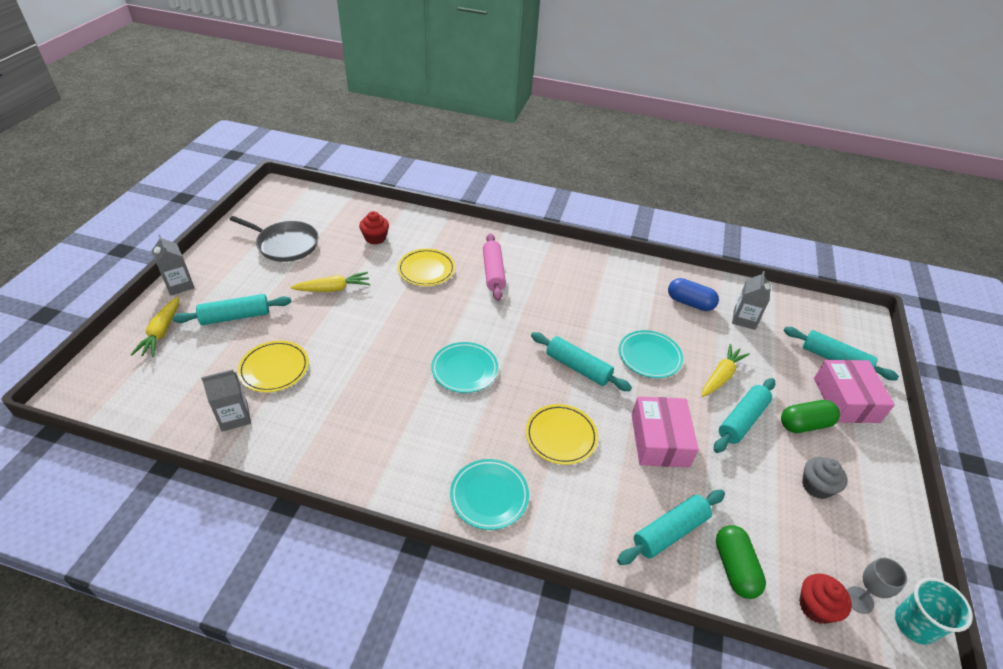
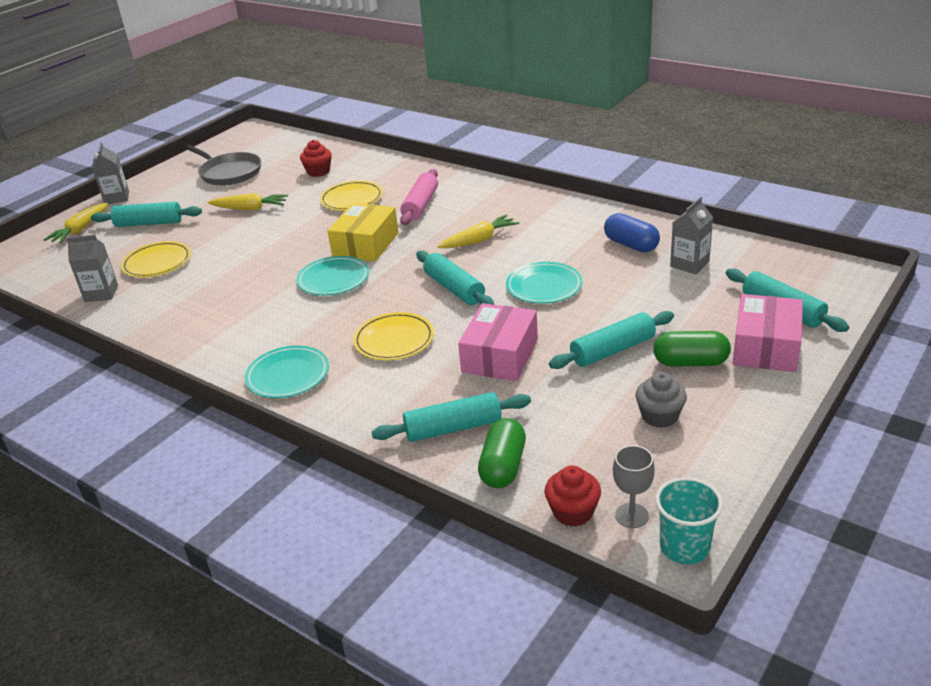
camera: 25 degrees right, 10 degrees down
yellow carrot [702,344,750,397] -> yellow carrot moved to [437,214,520,248]
none -> yellow box [327,203,399,262]

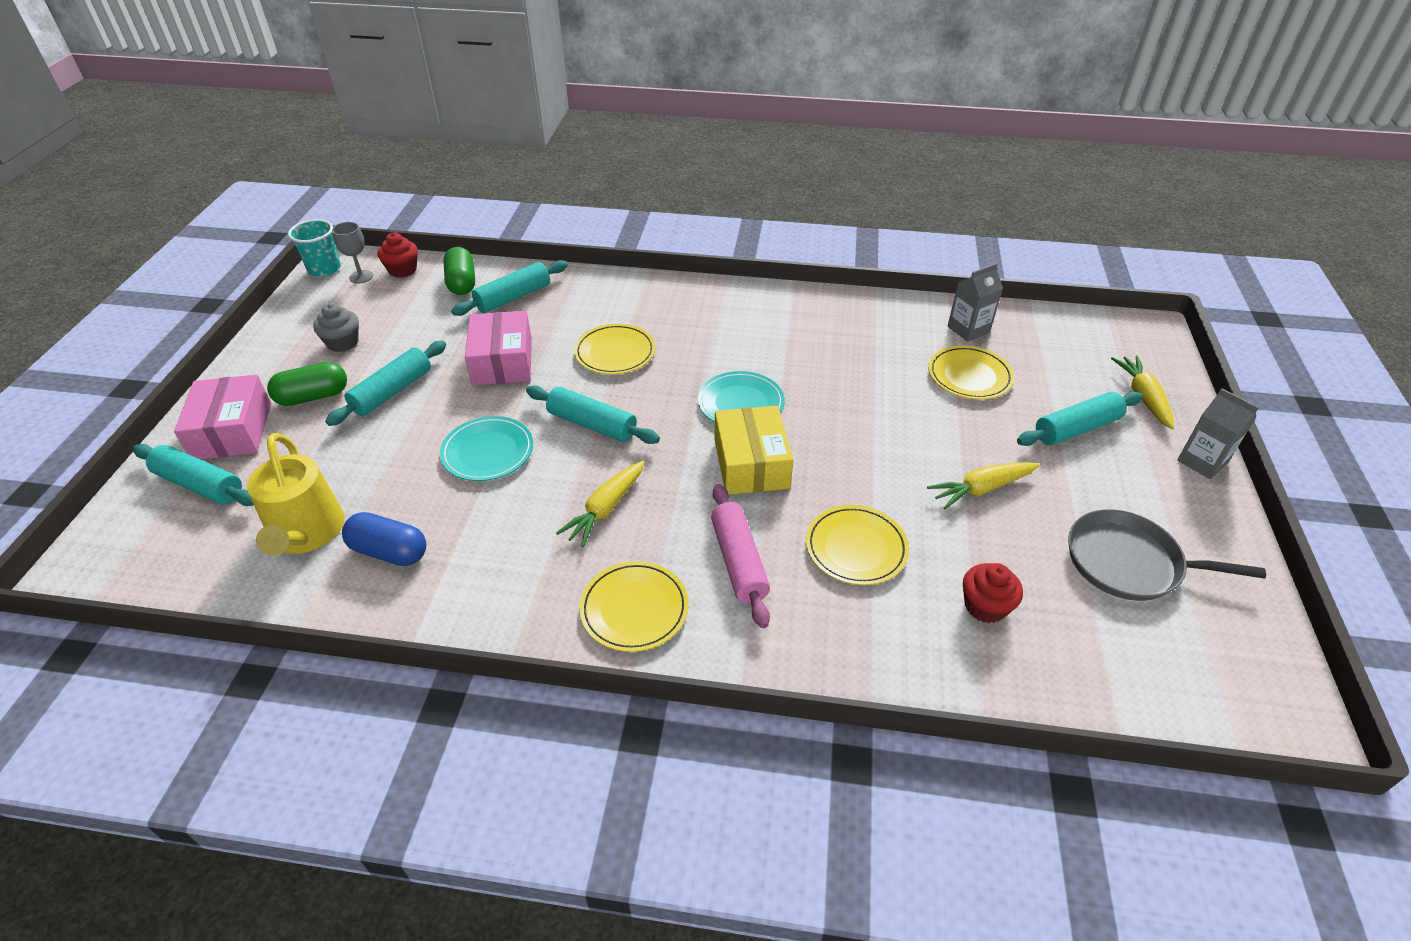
camera: 150 degrees right, 10 degrees up
turquoise plate [244,346,329,398] -> none
grey carton [670,197,713,274] -> yellow watering can [247,433,345,556]
none -> yellow plate [579,561,689,652]

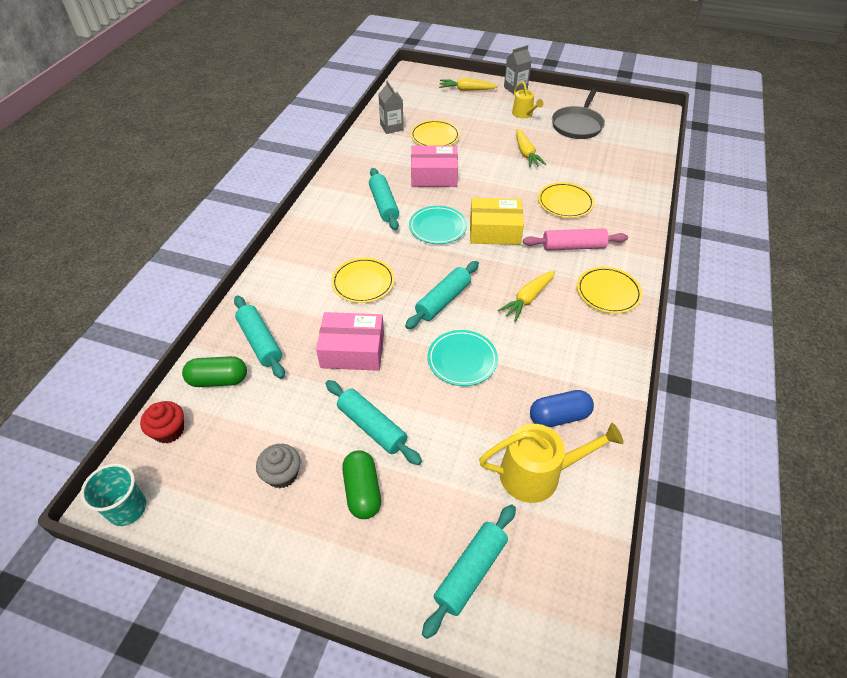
camera: 80 degrees left, 5 degrees up
pink box [174,375,271,459] -> pink box moved to [411,145,458,187]
grey goblet [332,222,373,283] -> none
blue capsule [342,512,426,566] -> blue capsule turned 45 degrees clockwise [530,390,594,427]
yellow carrot [556,461,645,547] -> yellow carrot turned 90 degrees clockwise [498,271,555,322]
red cupcake [963,563,1023,623] -> none
turquoise rolling pin [1017,392,1143,446] -> turquoise rolling pin moved to [369,168,399,230]
none -> yellow watering can [512,81,543,118]

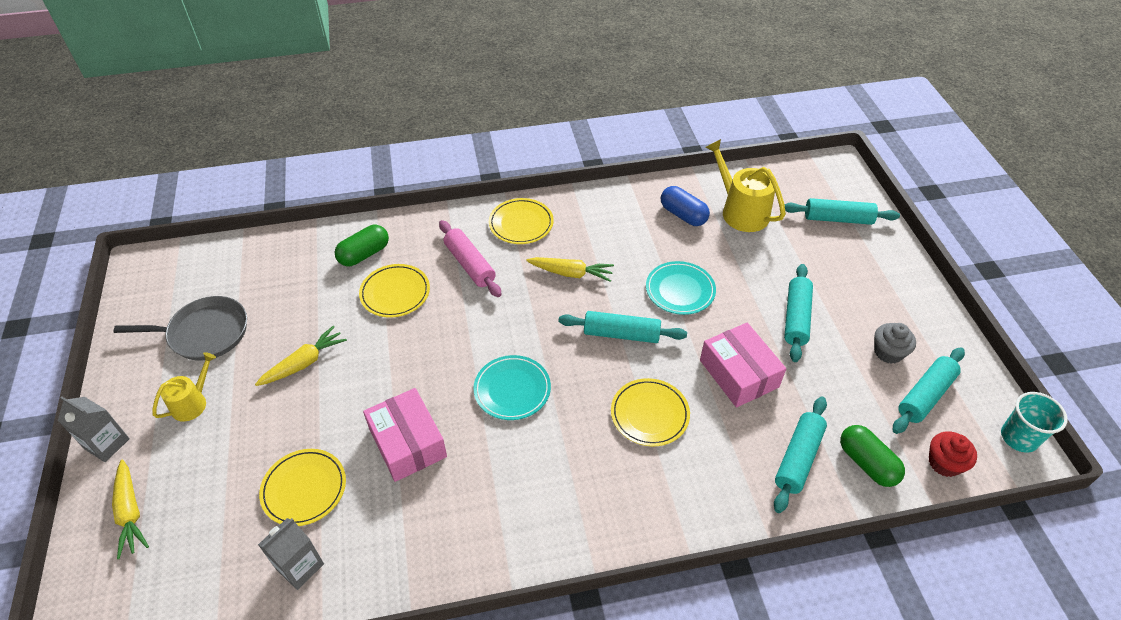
camera: 120 degrees left, 0 degrees up
green capsule [342,450,381,519] -> green capsule moved to [334,225,389,266]
turquoise rolling pin [369,168,399,230] -> turquoise rolling pin moved to [893,347,965,434]
yellow box [470,198,524,245] -> none

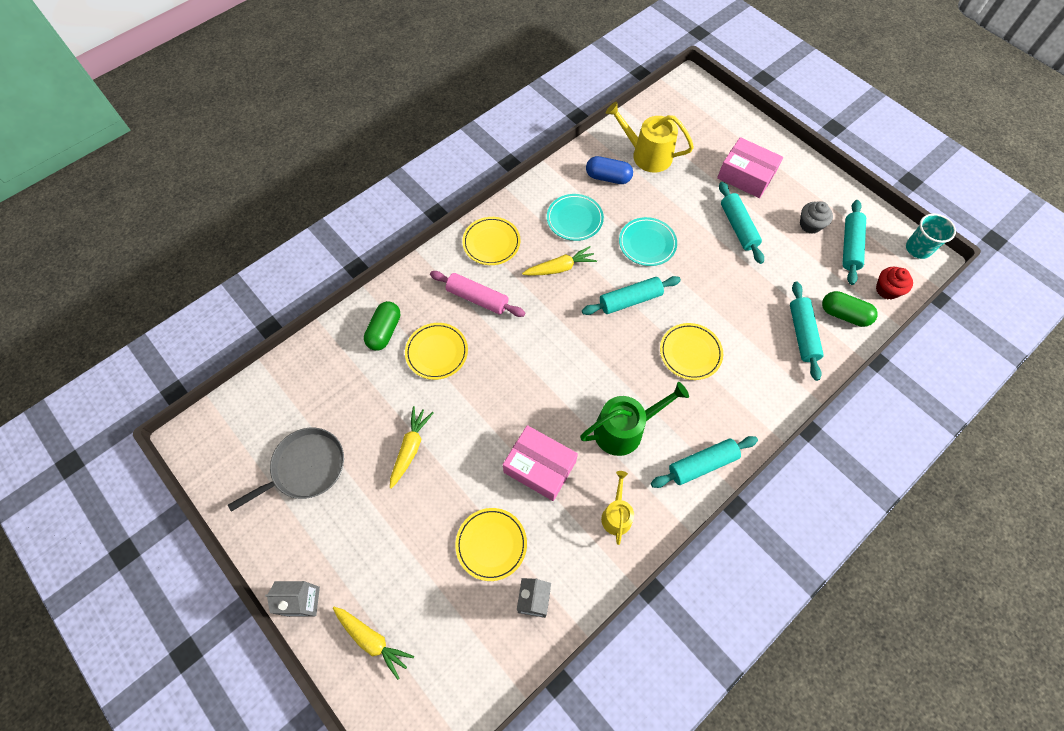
camera: 30 degrees left, 15 degrees up
yellow watering can [153,352,216,422] -> yellow watering can moved to [601,471,634,545]
turquoise plate [473,355,551,420] -> turquoise plate moved to [547,194,604,241]
pink box [700,323,786,407] -> pink box moved to [717,137,783,198]
turquoise rolling pin [784,198,900,225] -> turquoise rolling pin moved to [651,436,758,488]
none -> green watering can [580,382,689,456]

